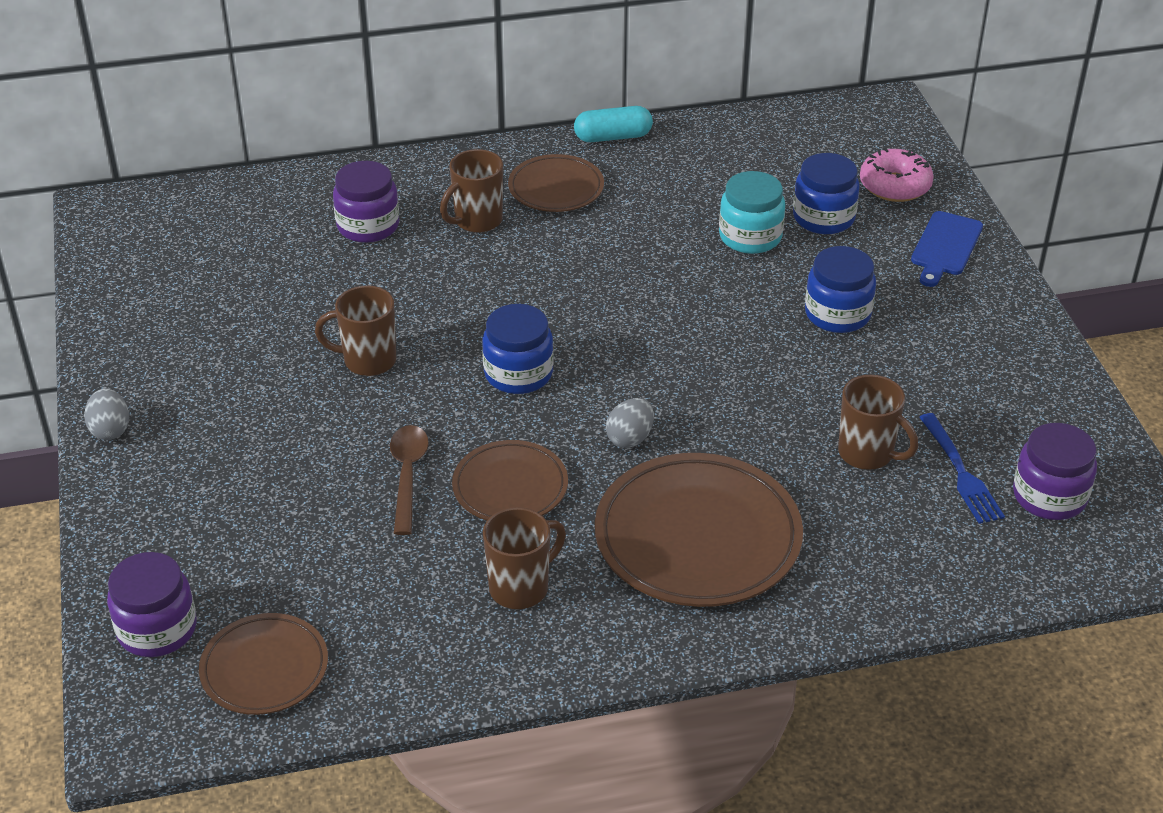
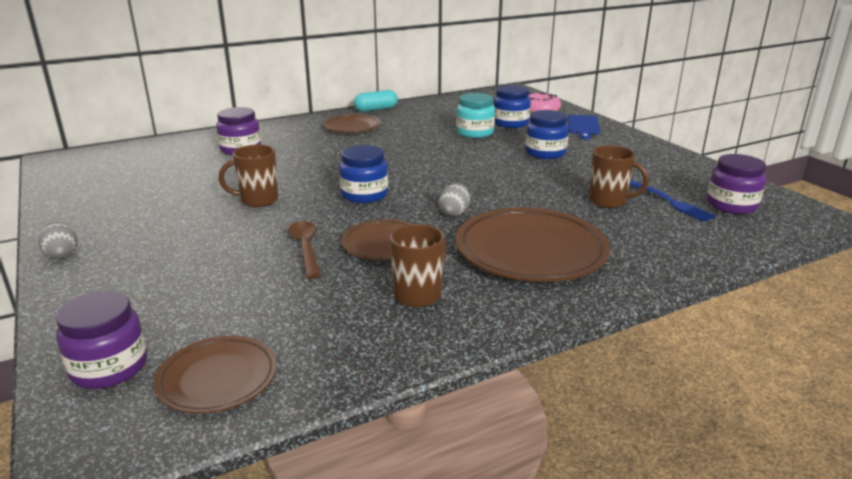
camera: 15 degrees left, 15 degrees down
brown mug [440,149,503,233] -> none

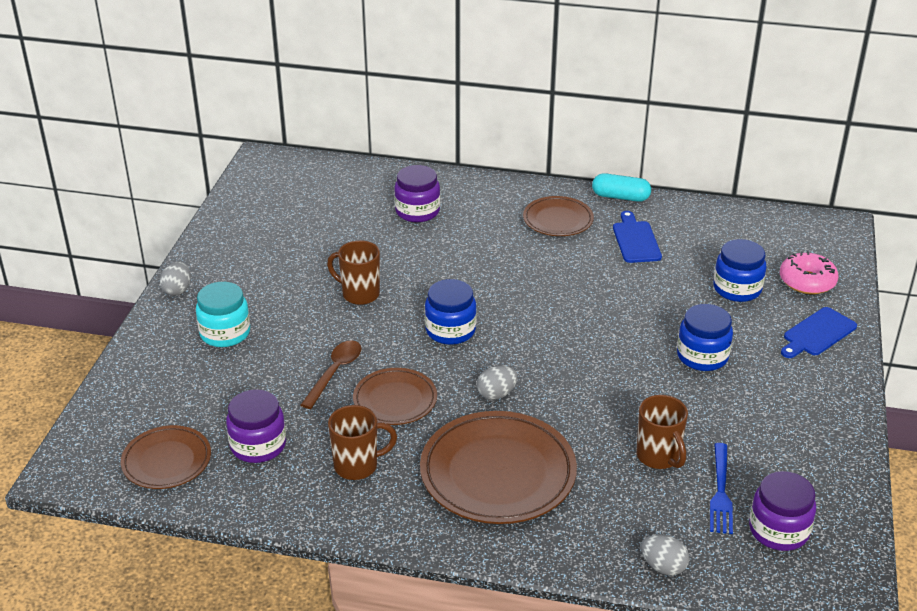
camera: 40 degrees right, 10 degrees up
purple jar [56,291,147,389] -> purple jar moved to [226,389,286,463]
turquoise jar [456,93,495,138] -> turquoise jar moved to [196,282,250,347]
none -> blue cutting board [613,211,662,263]
none -> grey egg [641,534,689,575]

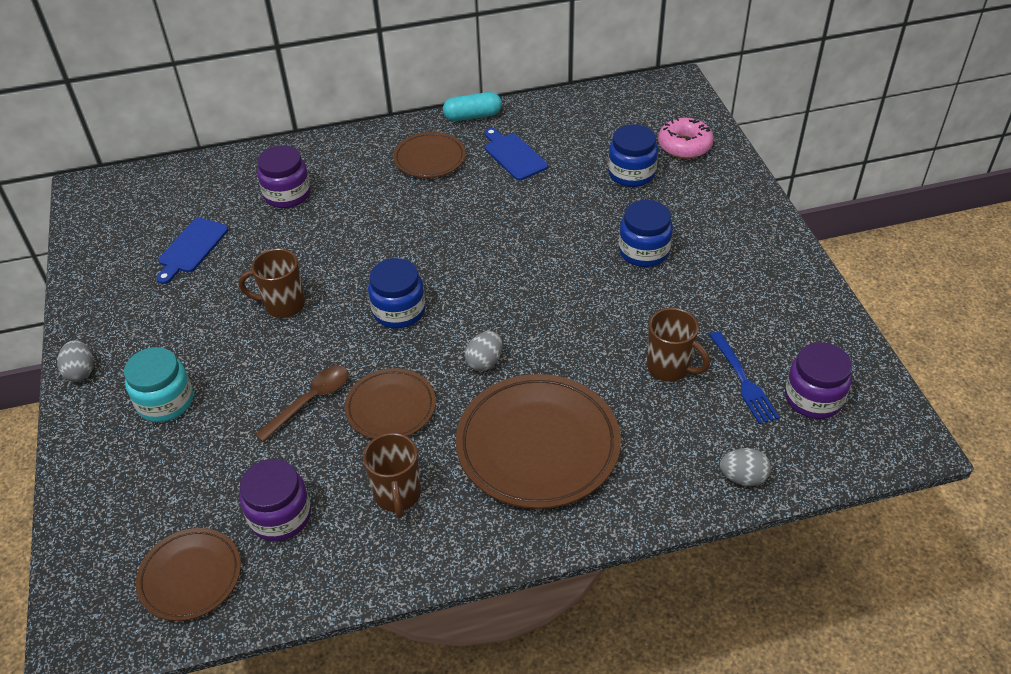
camera: 25 degrees left, 10 degrees up
brown spoon [301,340,362,409] -> brown spoon turned 45 degrees clockwise [255,366,348,442]
brown mug [328,405,397,480] -> brown mug turned 120 degrees clockwise [363,433,421,518]
blue cutting board [781,307,857,358] -> blue cutting board moved to [157,218,228,284]

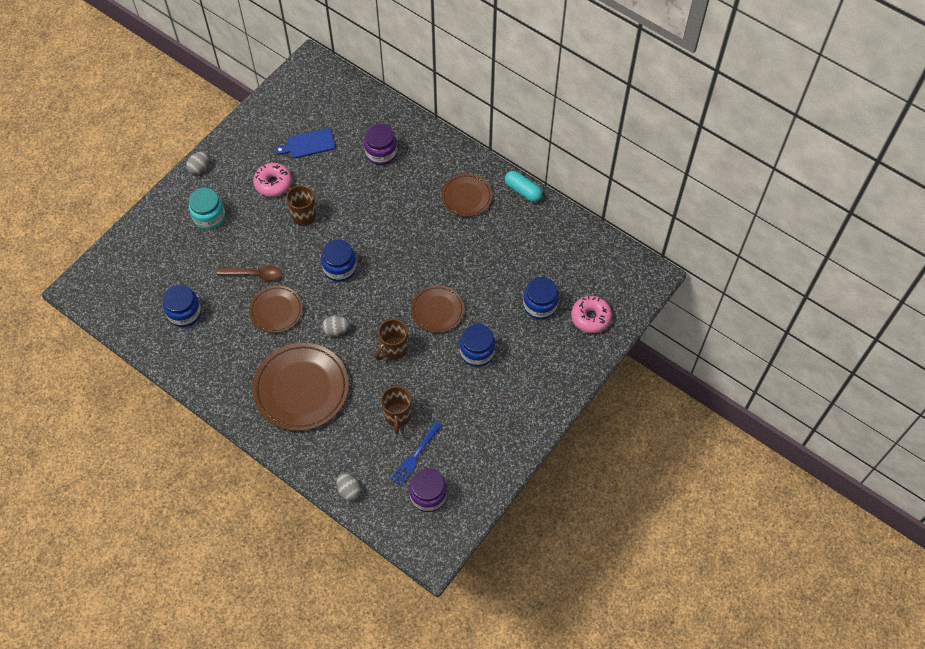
camera: 50 degrees right, 15 degrees up
brown plate [136,528,241,621] -> brown plate moved to [411,285,464,333]
purple jar [240,459,311,541] -> blue jar [163,285,201,327]
brown mug [363,433,421,518] -> brown mug moved to [375,319,408,360]
blue cutting board [484,128,548,181] -> none
none -> pink donut [253,163,292,197]

